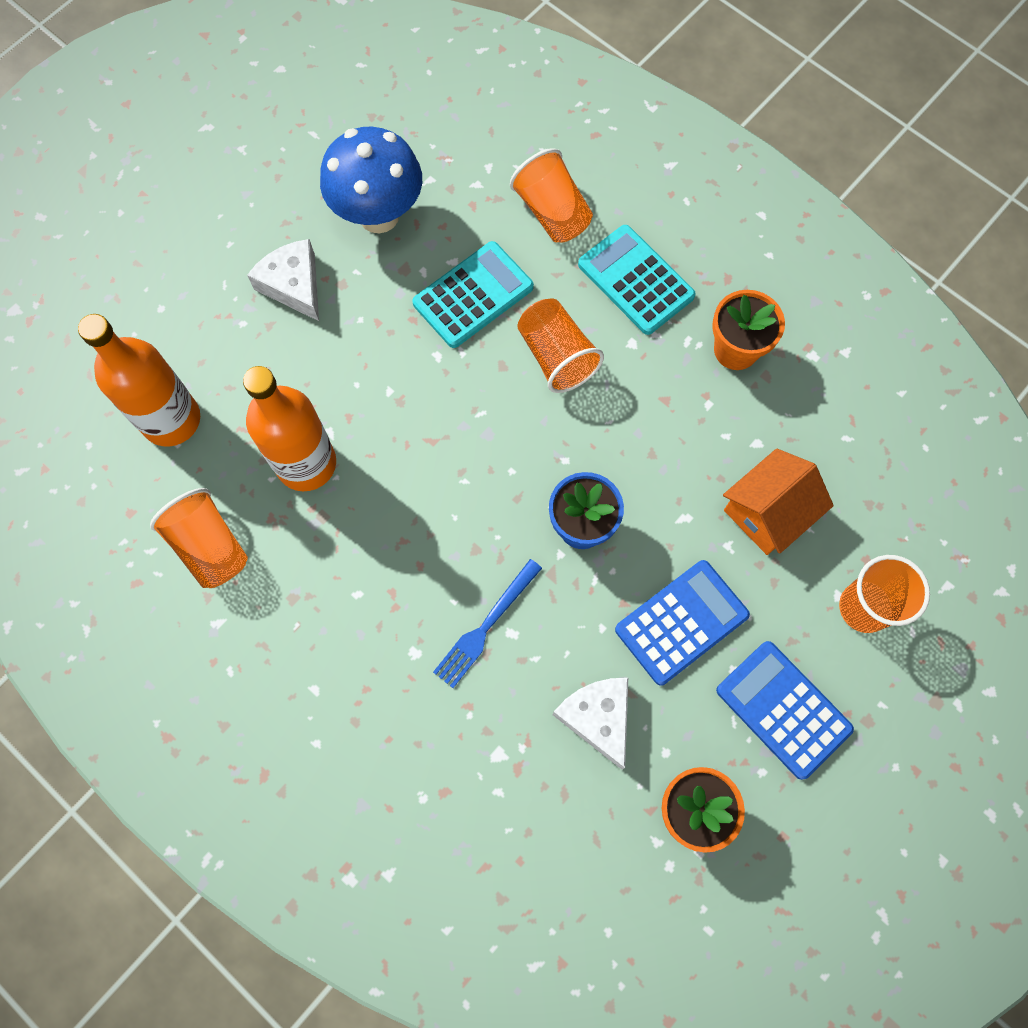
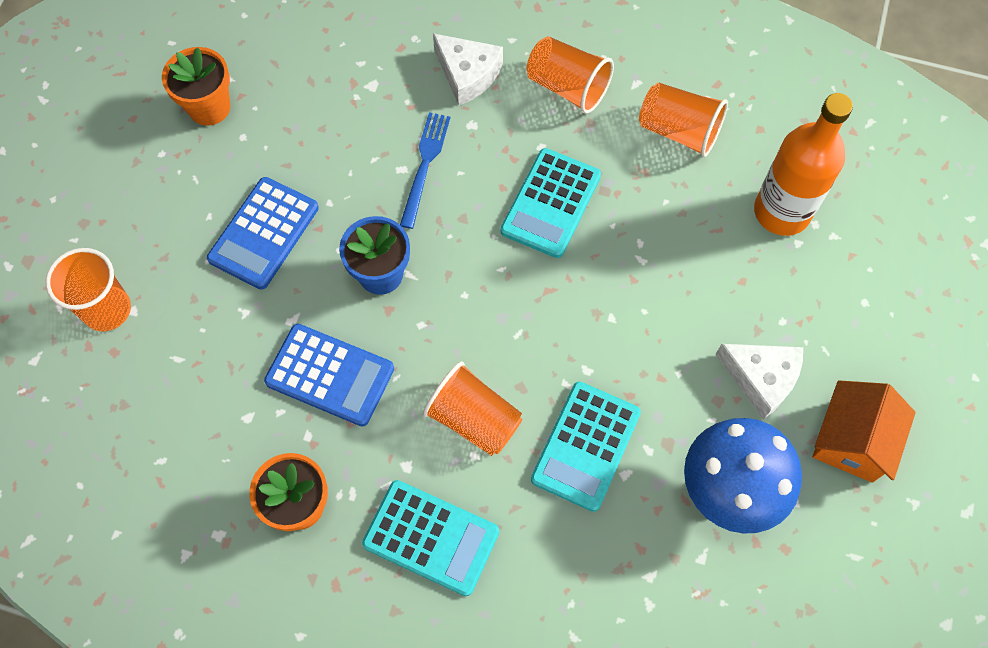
camera: 155 degrees right, 5 degrees down
orange bottle [243,366,336,491] -> none
orange cup [510,149,593,243] -> orange cup moved to [527,36,614,114]
white cheese [553,678,628,769] -> white cheese moved to [433,33,503,105]
blue calculator [716,641,854,780] -> blue calculator moved to [264,324,394,426]
orange house [723,448,834,555] -> orange house moved to [813,380,916,483]
none -> turquoise calculator [501,148,601,258]

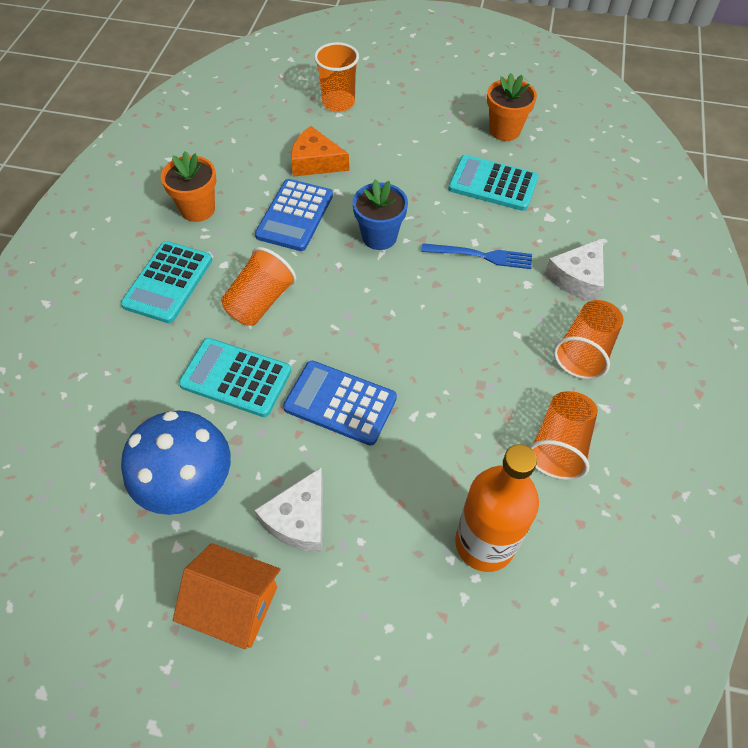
camera: 85 degrees right, 10 degrees down
blue calculator [207,177,319,289] -> blue calculator moved to [283,361,397,446]
turquoise calculator [501,148,601,258] -> turquoise calculator moved to [448,155,539,211]
none -> orange cheese [291,126,349,177]

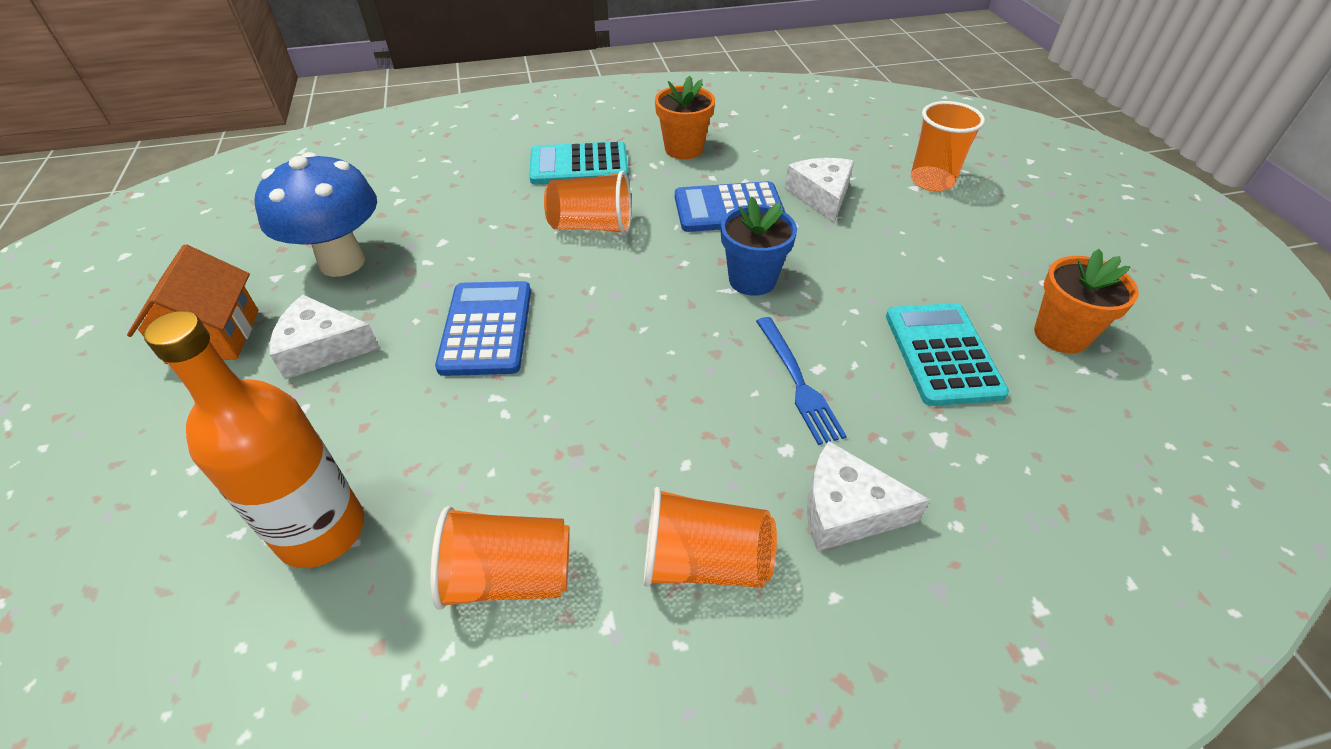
camera: 65 degrees right, 10 degrees down
turquoise calculator [179,338,291,417] -> none
orange cheese [291,126,349,177] -> white cheese [785,158,854,223]

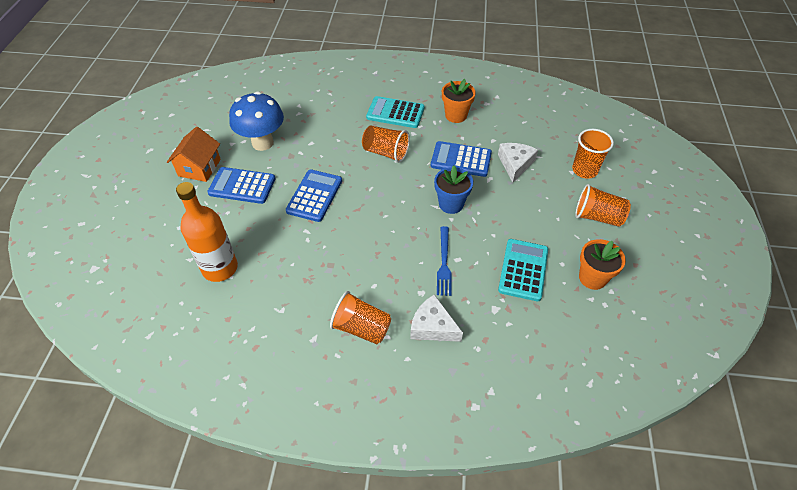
camera: 20 degrees right, 5 degrees up
white cheese [270,295,380,379] -> blue calculator [207,167,275,204]
orange cup [430,506,570,610] -> orange cup moved to [575,184,631,227]

